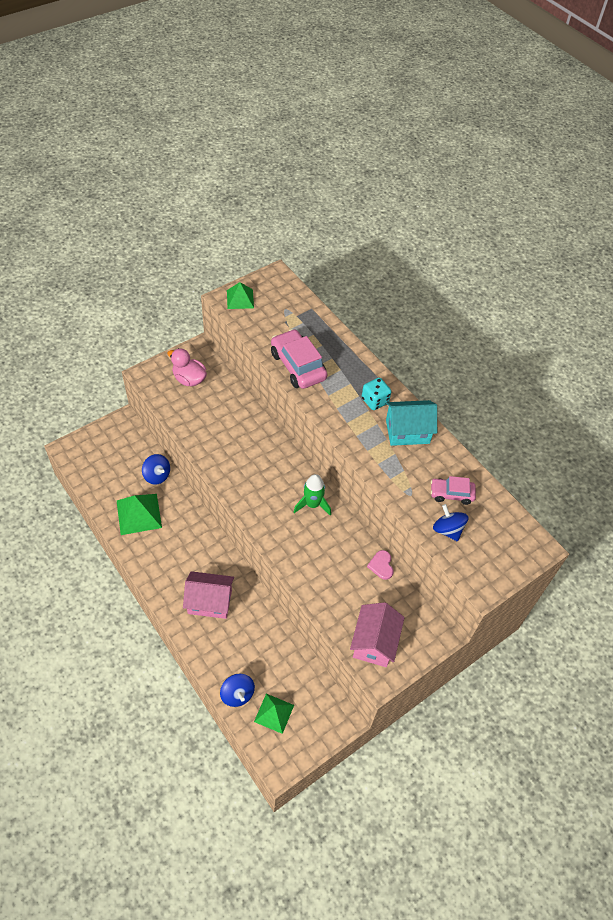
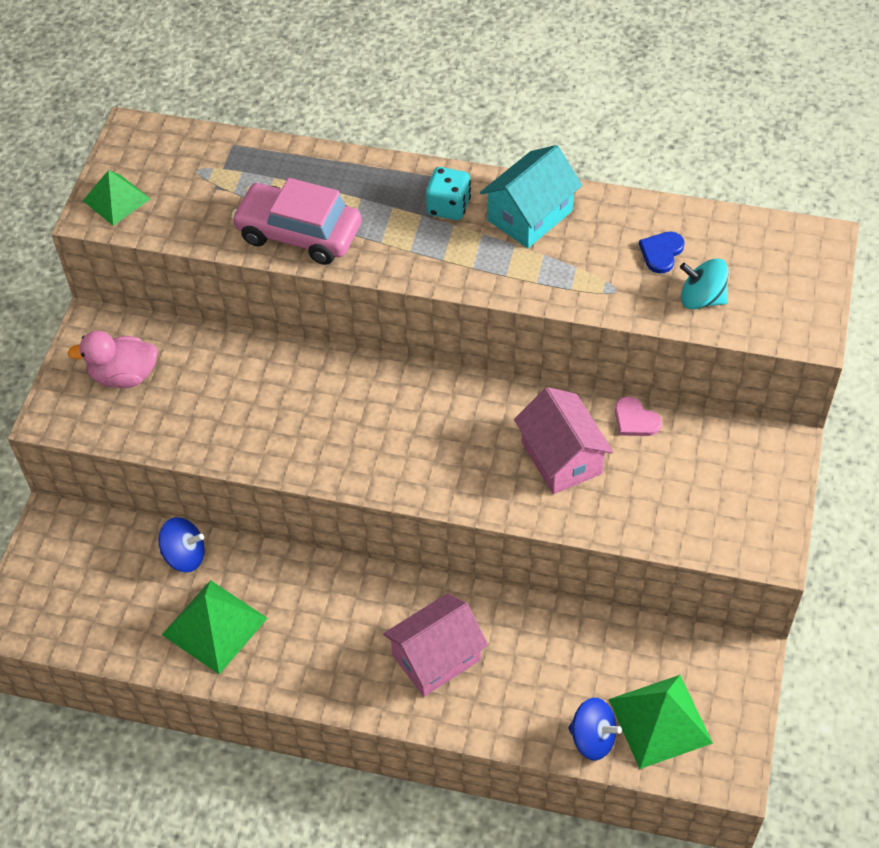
camera: 35 degrees left, 0 degrees up
green pyramid [254,694,294,734] -> green pyramid [609,675,713,769], size x1.51
green rocket [294,474,331,516] -> none
pink house [350,602,405,667] -> pink house moved to [514,387,613,494]
pink car [431,476,476,505] -> blue heart [639,232,685,274]
blue spinning top [433,504,469,541] -> turquoise spinning top [680,258,728,310]

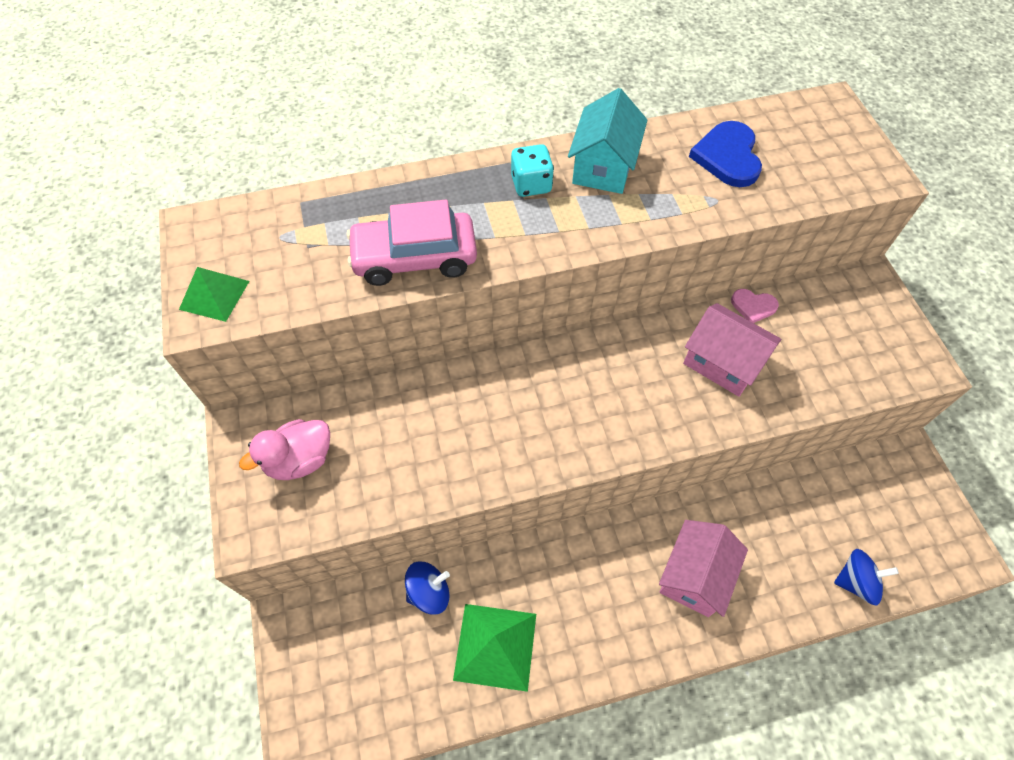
camera: 30 degrees left, 5 degrees up
green pyramid [609,675,713,769] -> none
blue heart [639,232,685,274] -> blue heart [689,121,762,187], size x1.73
turquoise spinning top [680,258,728,310] -> none

